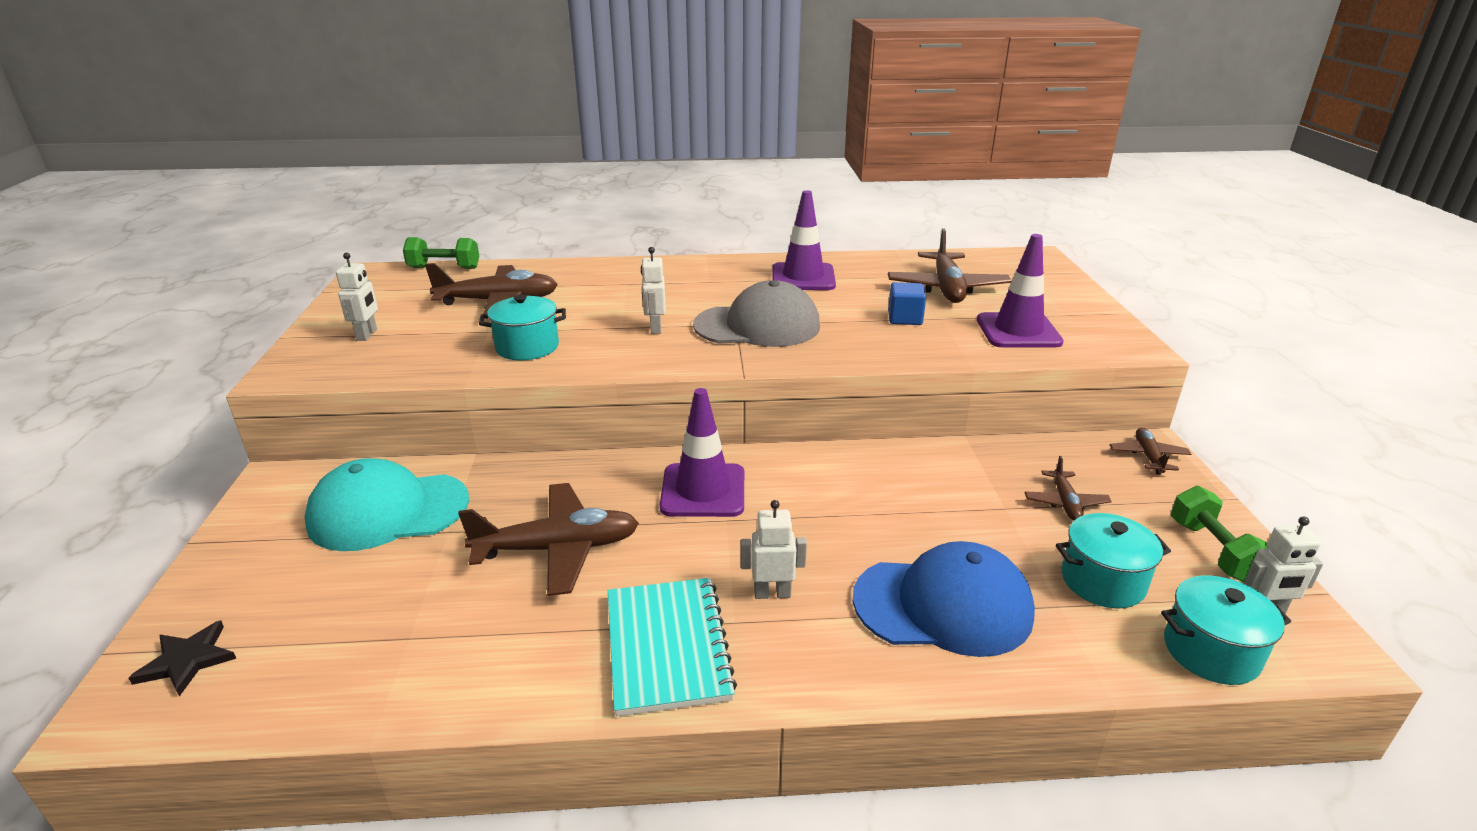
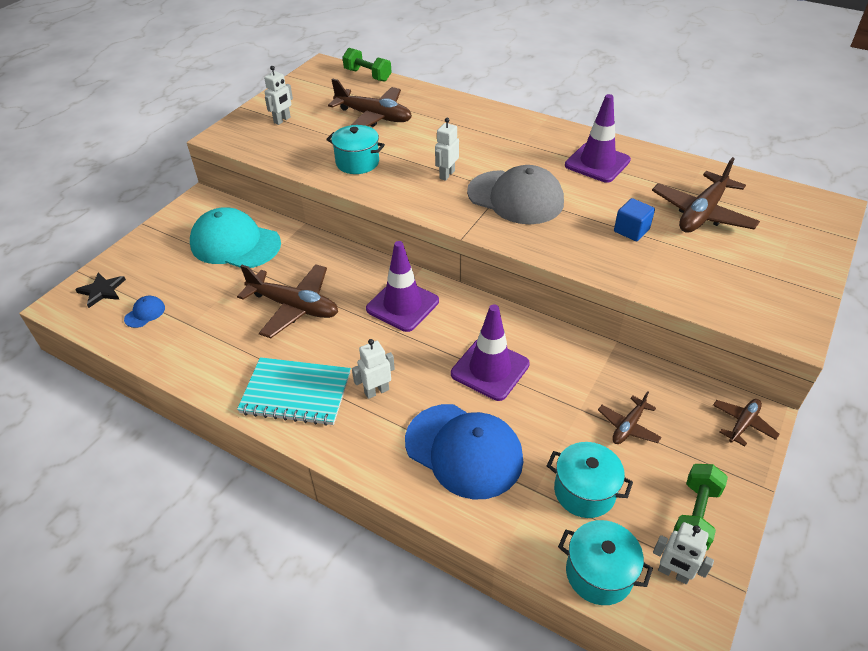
camera: 35 degrees right, 15 degrees up
turquoise notebook [608,578,737,717] -> turquoise notebook turned 75 degrees clockwise [237,357,351,426]
white robot [741,500,807,599] -> white robot turned 60 degrees counterclockwise [352,339,395,399]
purple traffic cone [977,234,1064,348] -> purple traffic cone moved to [451,304,530,401]
none -> blue cap [124,296,165,328]

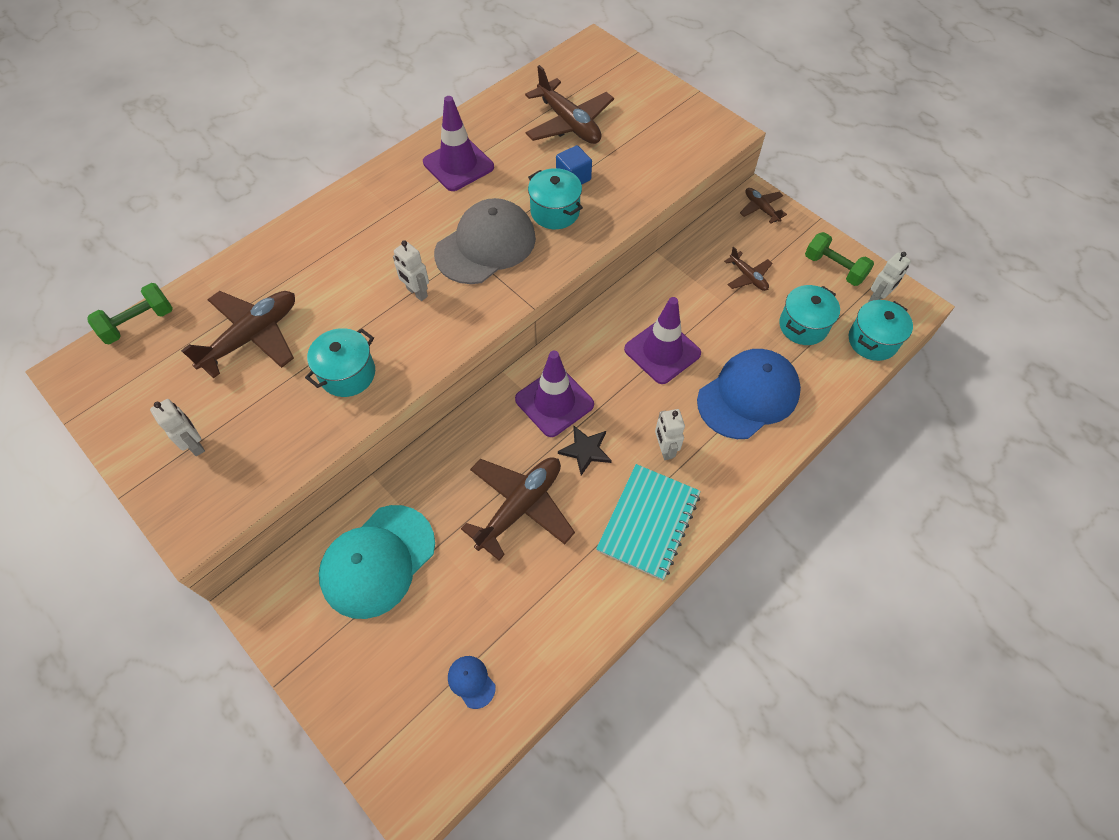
camera: 75 degrees left, 15 degrees up
black star [75,272,126,308] -> black star moved to [558,426,612,475]
none -> turquoise pot [528,168,583,229]

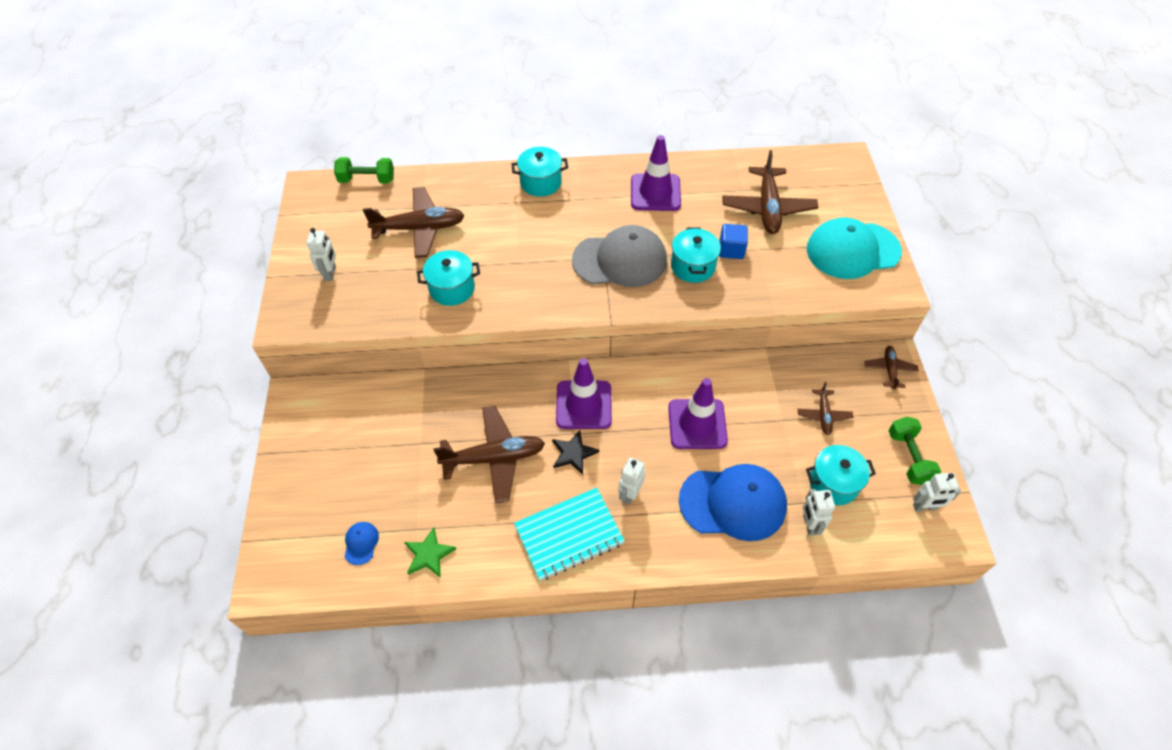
camera: 40 degrees right, 5 degrees down
turquoise cap [319,505,435,619] -> turquoise cap moved to [807,218,902,279]
white robot [393,240,429,301] -> white robot moved to [803,489,835,535]
turquoise pot [849,300,913,361] -> turquoise pot moved to [512,147,568,197]
none -> green star [404,527,456,578]

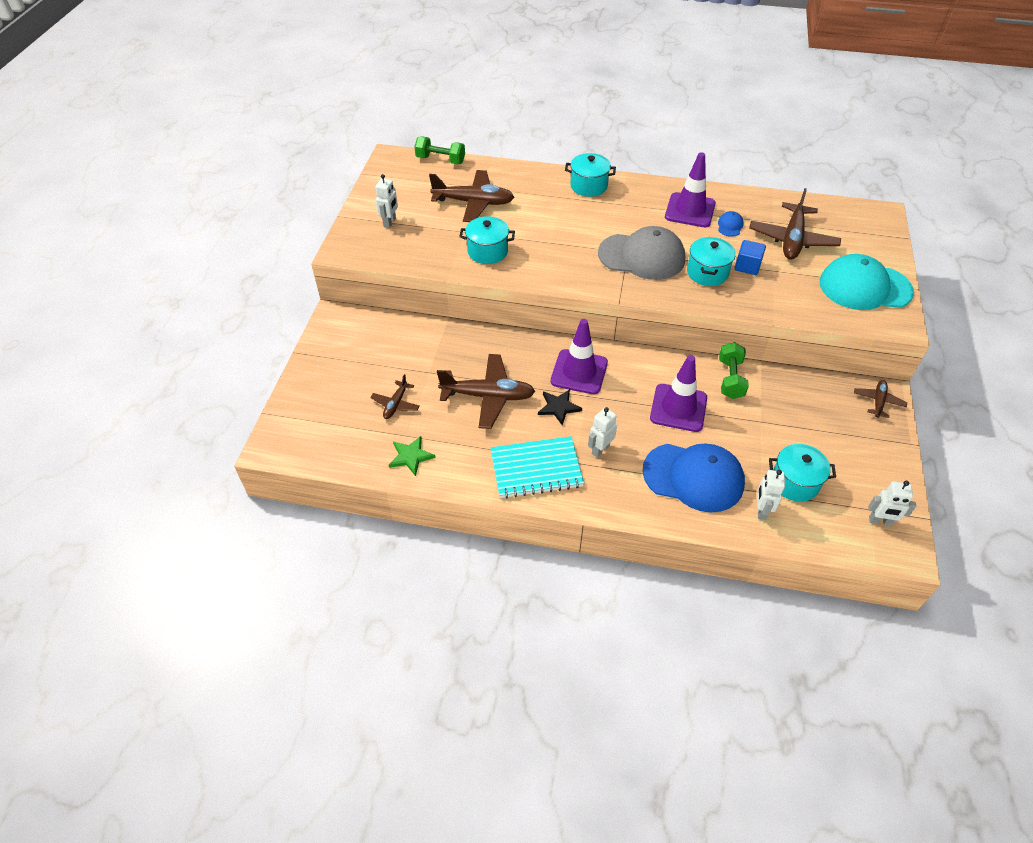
camera: 15 degrees right, 5 degrees down
blue cap [344,522,379,565] -> blue cap moved to [718,211,743,237]
brown plane [798,382,853,435] -> brown plane moved to [370,374,420,419]
green dumbbell [889,417,941,485] -> green dumbbell moved to [719,342,749,399]

